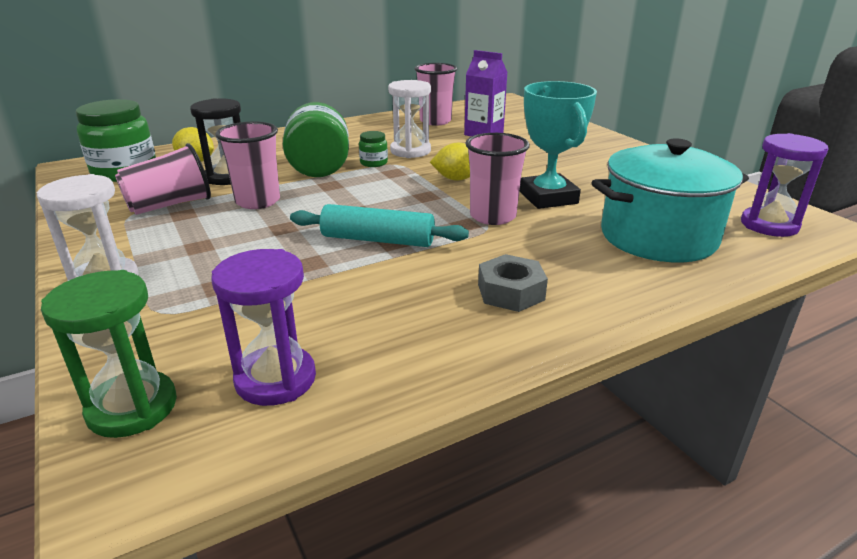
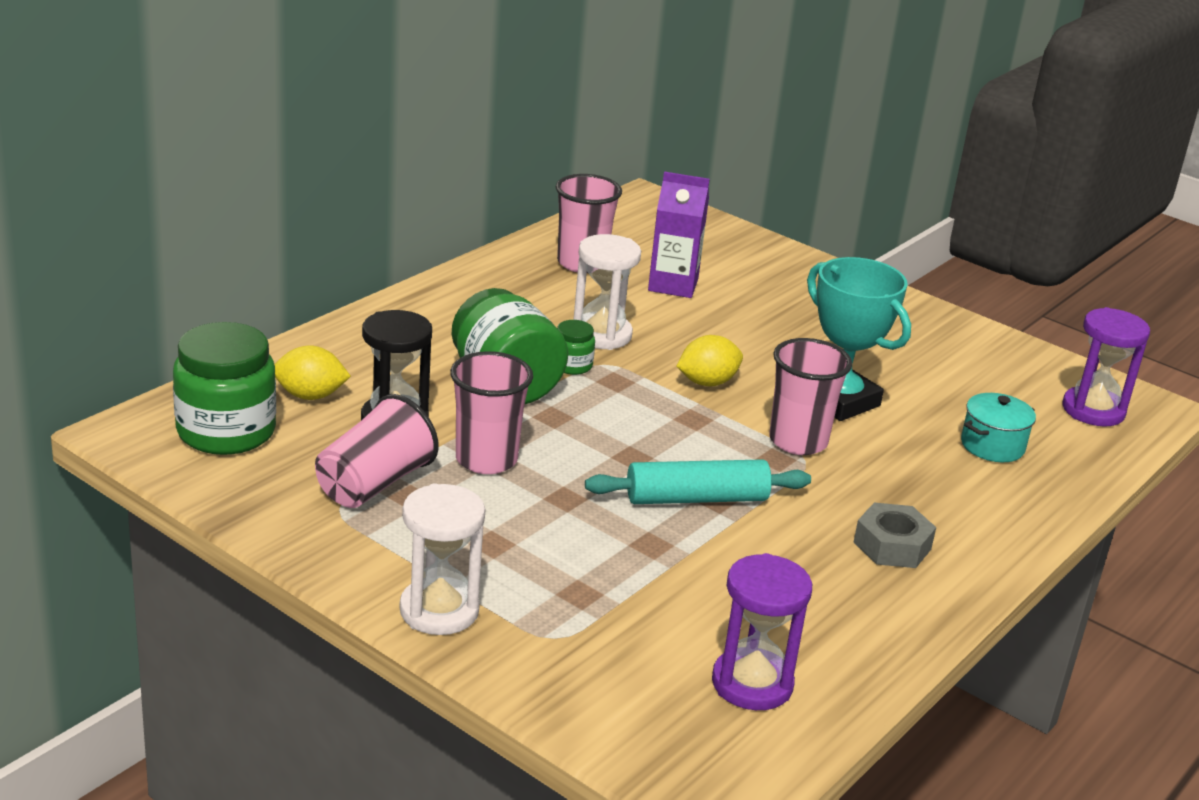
camera: 25 degrees left, 0 degrees up
green hourglass [41,270,177,438] -> none
turquoise pot [591,138,749,262] -> turquoise pot [961,393,1036,462], size x0.48

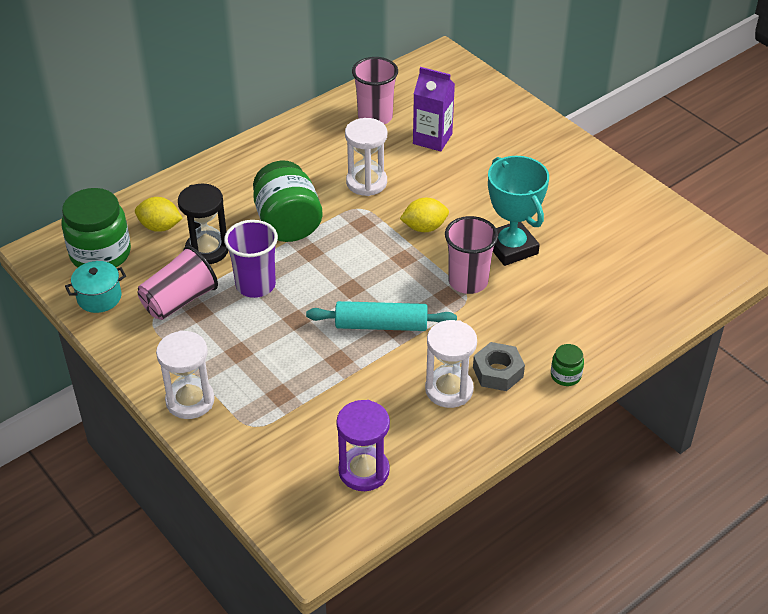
camera: 15 degrees right, 15 degrees up
pink cup [450,351,533,474] -> purple cup [224,220,278,298]
green jar [557,320,595,375] -> green jar moved to [551,344,584,386]
turquoise pot [961,393,1036,462] -> turquoise pot moved to [65,261,126,313]
purple hourglass [1062,307,1150,427] -> none
none -> white hourglass [425,320,477,408]

